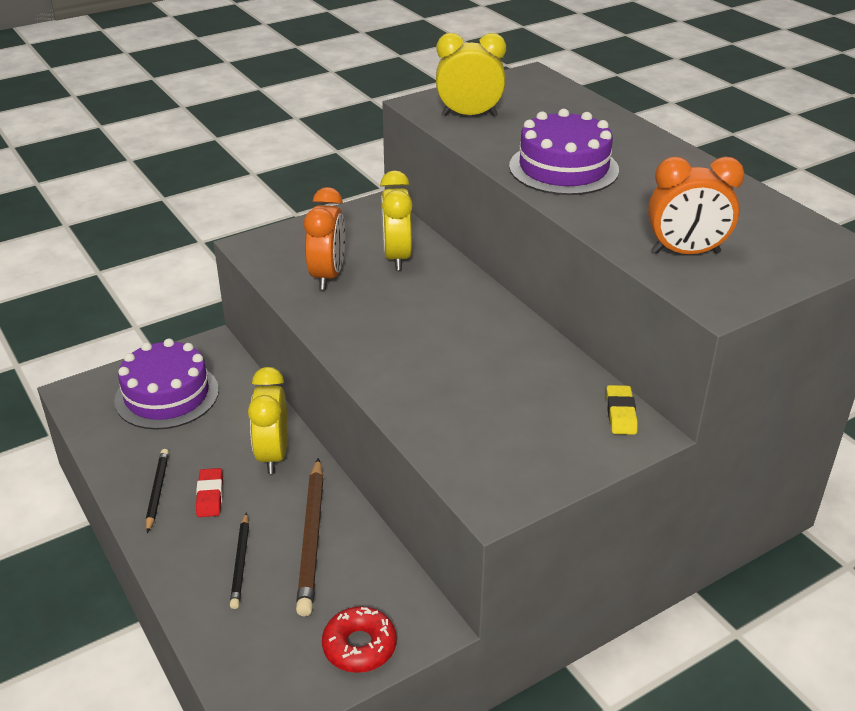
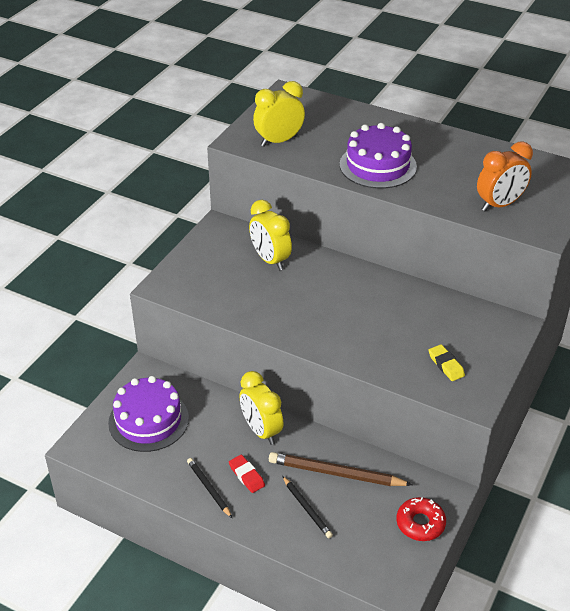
camera: 30 degrees left, 5 degrees up
brown pencil [296,458,324,617] -> brown pencil turned 135 degrees clockwise [269,452,413,486]
orange clock [304,187,345,290] -> none
yellow eraser [606,385,638,435] -> yellow eraser moved to [429,344,465,381]

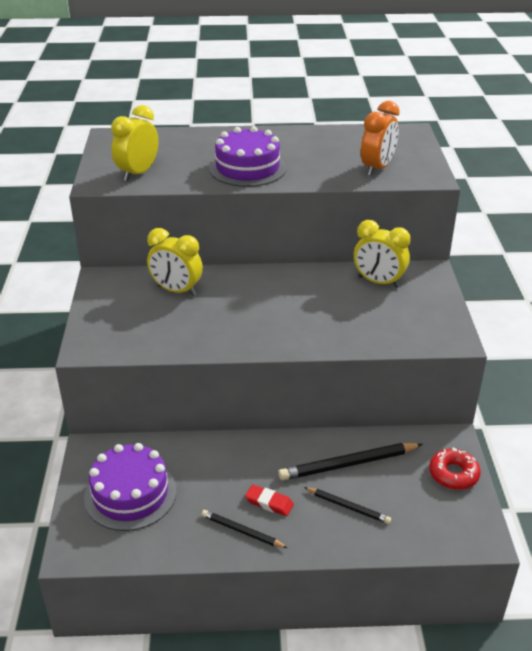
camera: 30 degrees left, 5 degrees down
yellow clock [240,371,284,445] -> yellow clock moved to [354,220,411,288]
brown pencil [269,452,413,486] -> black pencil [278,443,423,480]
yellow eraser [429,344,465,381] -> none

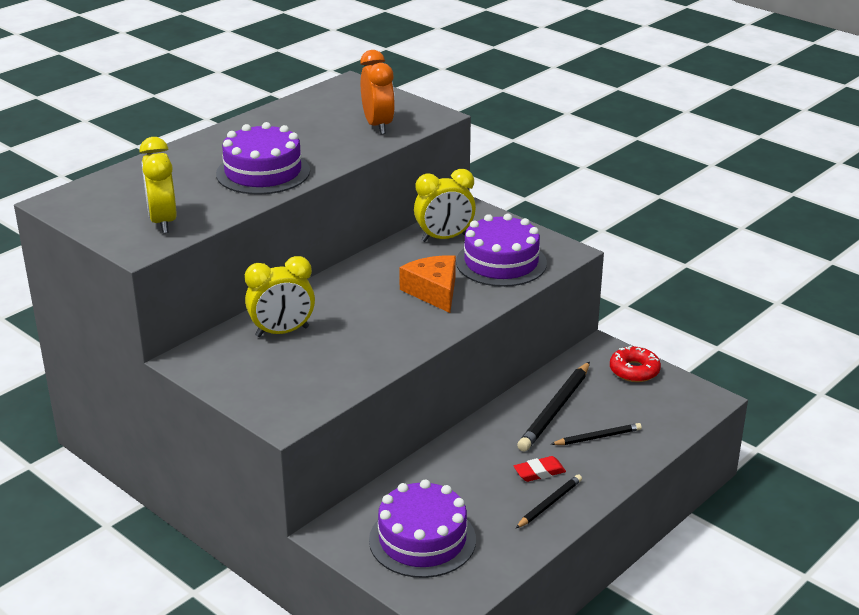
camera: 45 degrees left, 5 degrees down
black pencil [201,510,288,548] -> black pencil turned 150 degrees clockwise [515,474,582,529]
none -> orange cheese [399,255,456,313]
none -> purple cake [456,214,547,287]

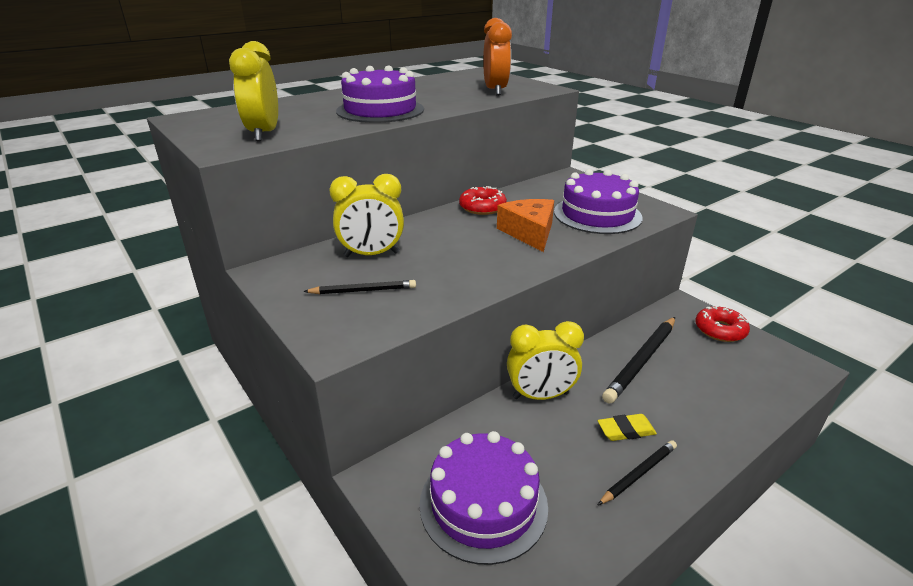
camera: 10 degrees right, 0 degrees up
yellow clock [414,169,476,242] -> yellow clock moved to [507,321,584,400]
red eraser [514,456,566,482] -> yellow eraser [598,414,657,441]
black pencil [550,423,642,445] -> black pencil moved to [303,280,416,294]
none -> red donut [459,186,507,215]

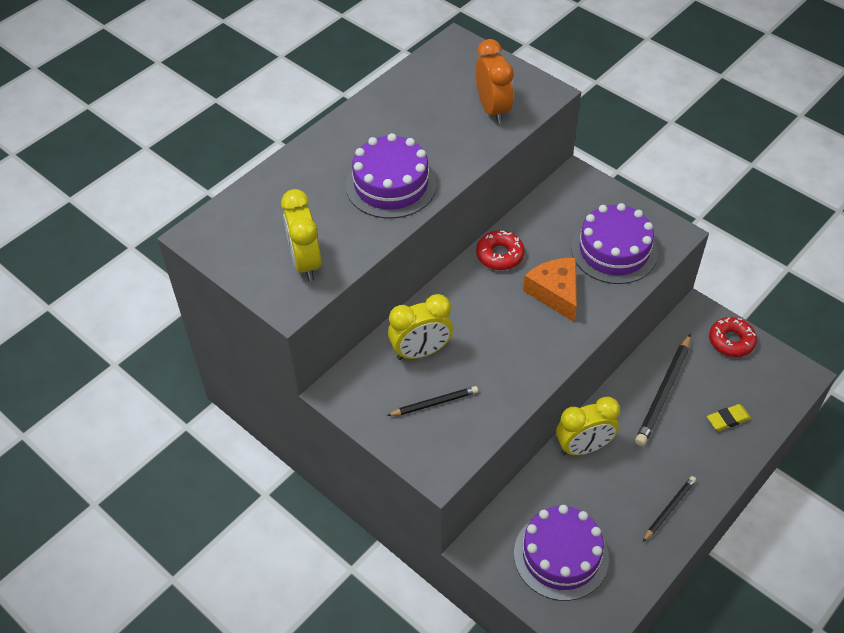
camera: 10 degrees left, 20 degrees up
yellow eraser [598,414,657,441] -> yellow eraser moved to [707,404,751,431]

